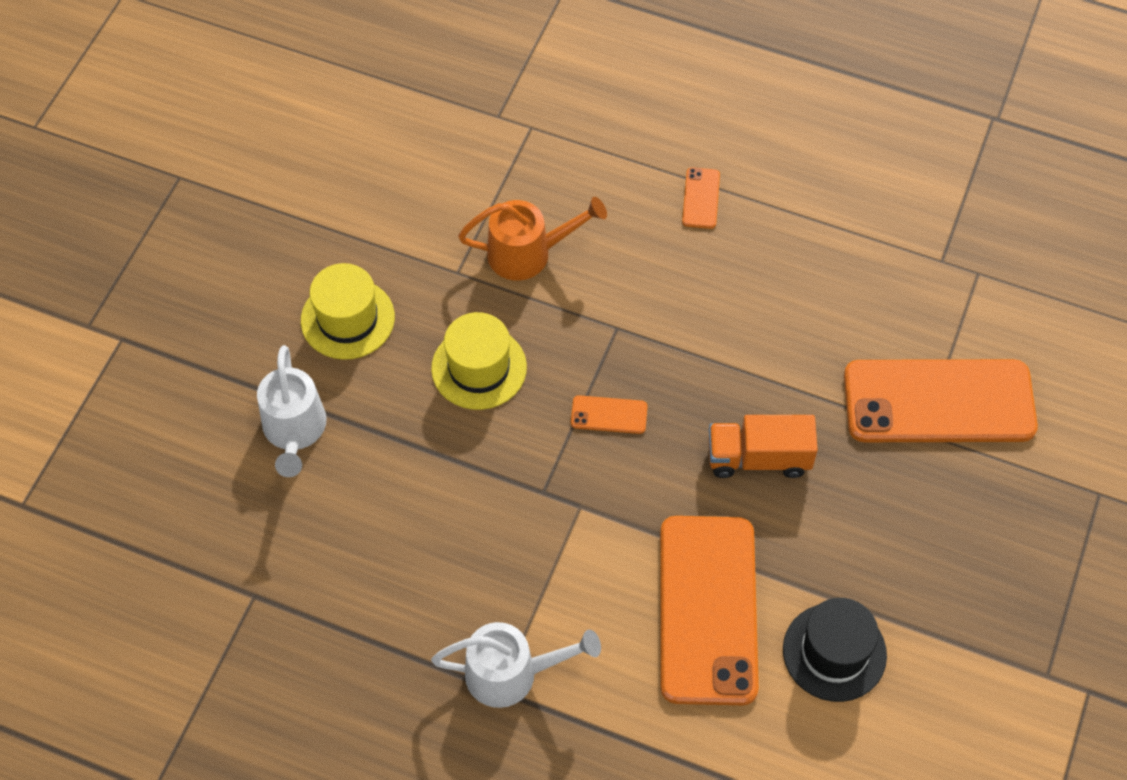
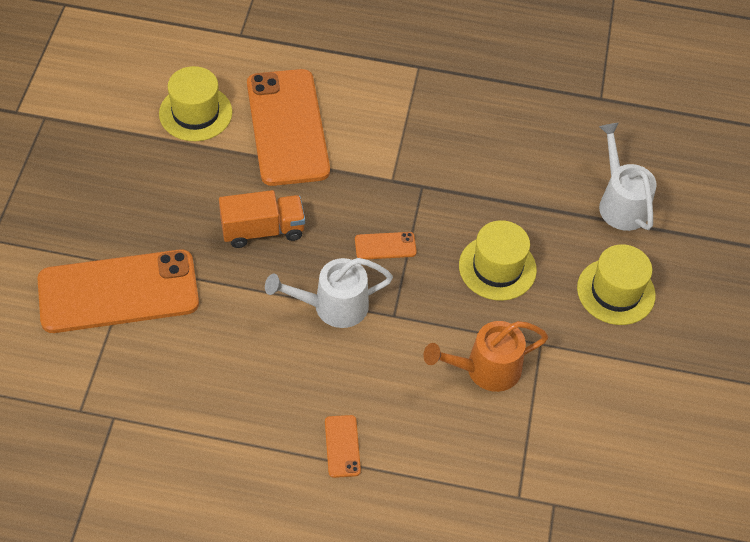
camera: 165 degrees right, 5 degrees down
white watering can [431,622,601,708] -> white watering can moved to [265,258,393,328]
black hat [783,598,887,702] -> yellow hat [159,66,232,141]

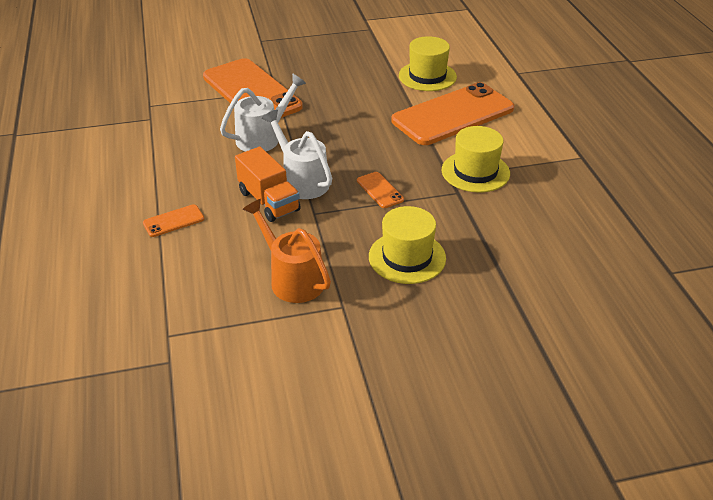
camera: 70 degrees right, 15 degrees down
orange truck [219,190,305,248] -> orange truck moved to [235,147,301,222]
yellow hat [577,244,656,325] -> yellow hat moved to [442,126,510,193]
white watering can [599,123,657,231] -> white watering can moved to [220,73,306,152]

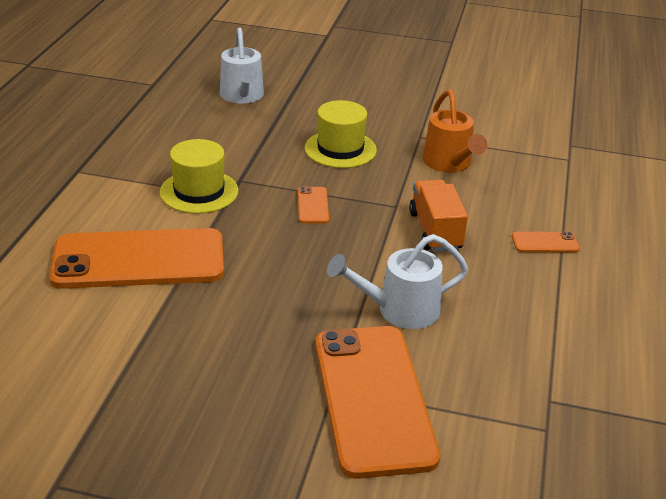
camera: 155 degrees left, 5 degrees down
white watering can [262,110,332,199] -> white watering can moved to [220,27,264,103]
yellow hat [399,36,457,91] -> none

